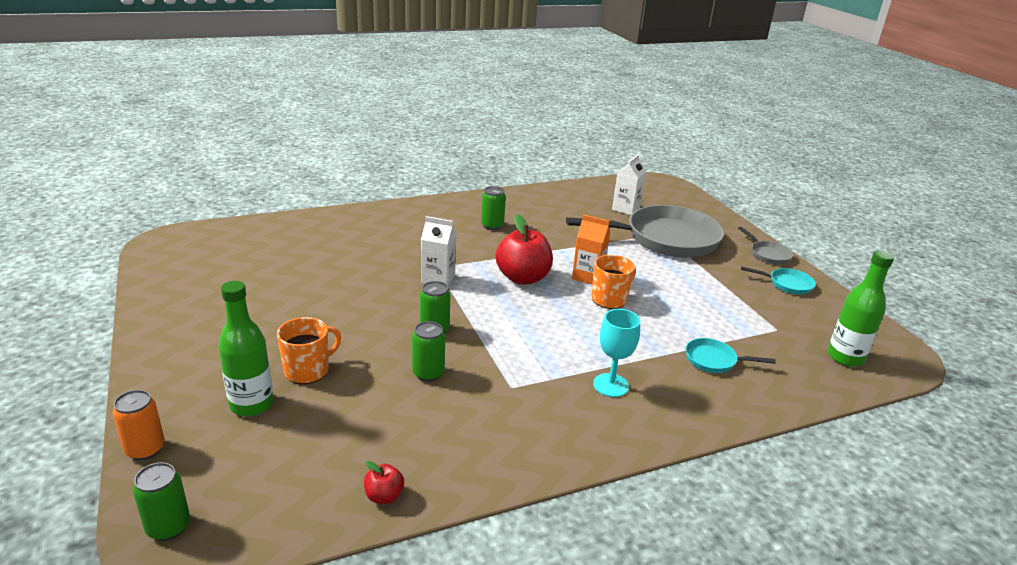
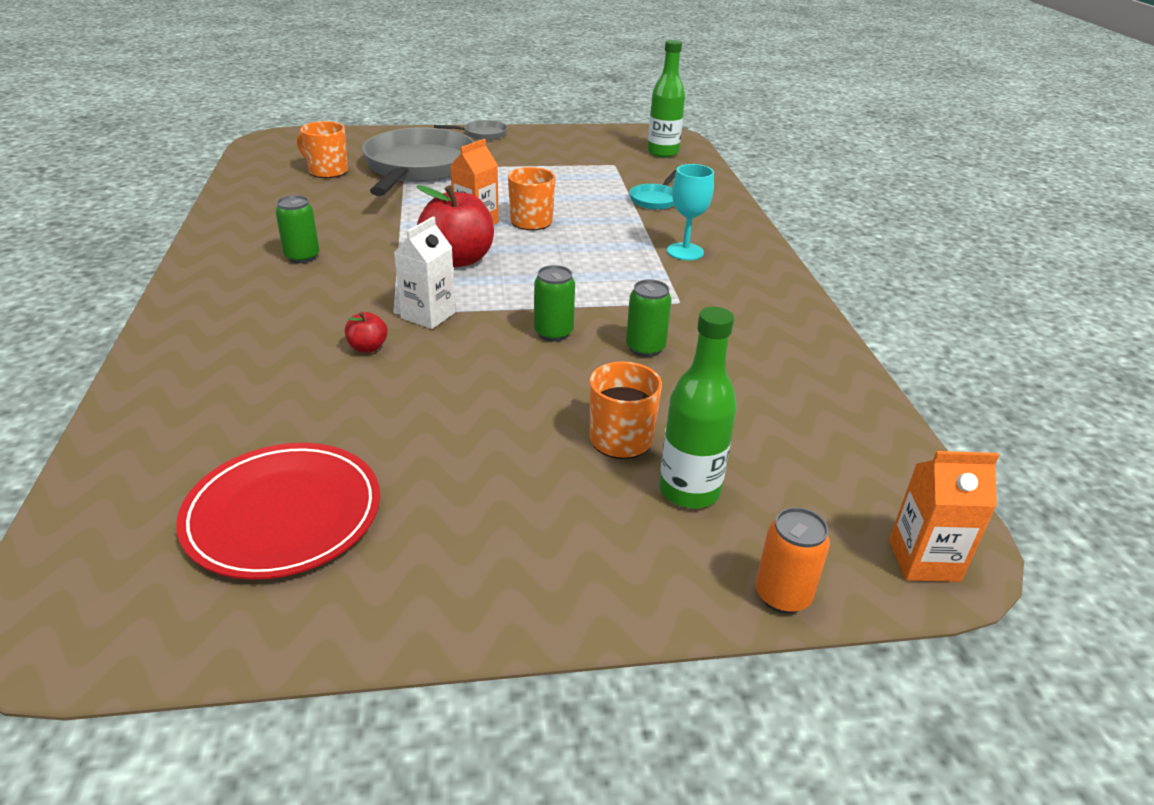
camera: 75 degrees left, 5 degrees up
green can [133,462,190,541] -> orange carton [889,451,999,582]
red apple [364,461,404,504] -> red apple moved to [345,312,388,353]
white carton [612,154,646,215] -> orange mug [297,121,348,178]
turquoise pan [741,266,816,294] -> none
none -> red plate [176,443,380,580]

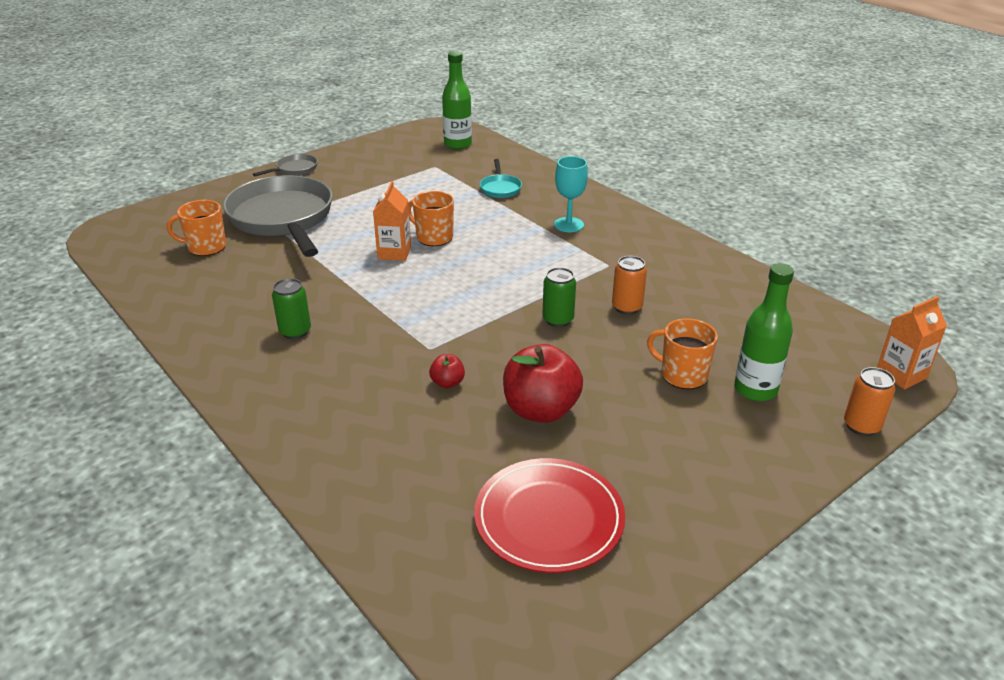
camera: 30 degrees left, 0 degrees up
white carton [394,217,456,329] -> none
red apple [416,185,494,267] -> red apple moved to [503,344,583,423]
green can [626,279,672,357] -> orange can [612,256,647,315]

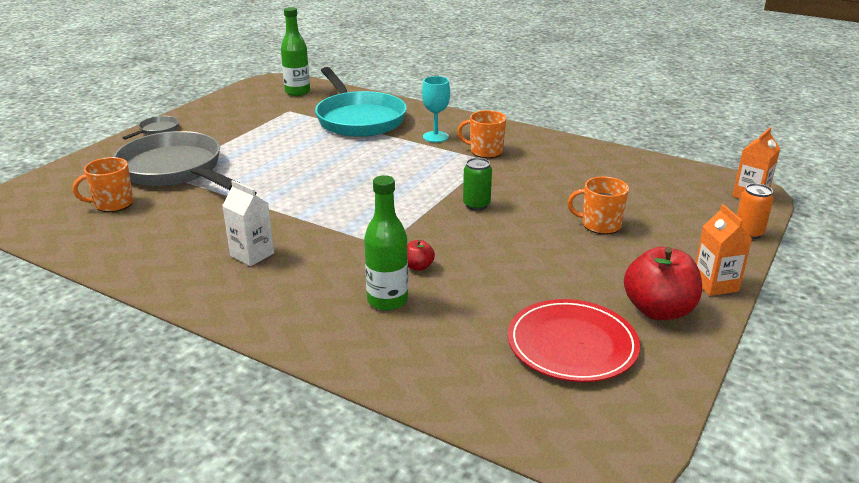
camera: 20 degrees left, 5 degrees down
green can [272,278,311,339] -> white carton [222,180,274,266]
orange carton [373,181,411,261] -> orange carton moved to [696,204,752,296]
orange mug [408,191,454,246] -> orange mug moved to [457,110,506,158]
turquoise pan [480,159,522,198] -> turquoise pan [315,67,407,137], size x2.38
red apple [503,344,583,423] -> red apple moved to [624,247,702,320]
orange can [612,256,647,315] -> none
green bottle [734,263,794,401] -> green bottle moved to [364,175,408,311]

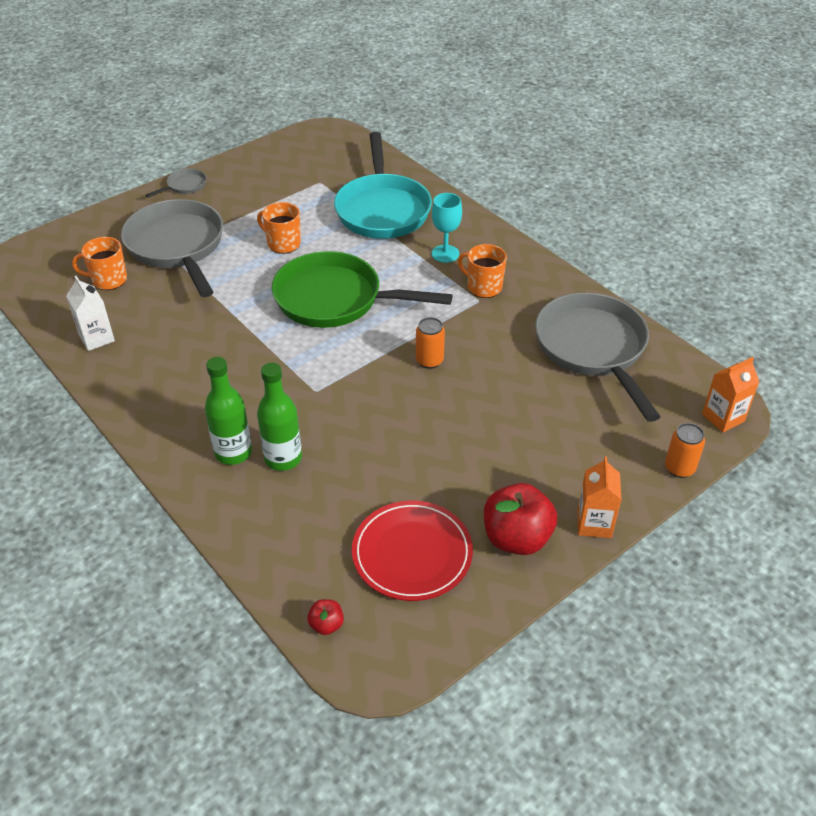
camera: 20 degrees right, 15 degrees up
white carton [222,180,274,266] -> white carton moved to [66,276,115,351]
green bottle [281,7,310,96] -> green bottle moved to [205,357,252,465]
red apple [407,240,435,271] -> red apple moved to [307,599,344,635]
green can [463,158,492,210] -> orange can [416,317,445,369]
orange mug [567,177,629,234] -> orange mug moved to [257,202,301,254]
none -> green pan [272,251,453,328]
none -> grey pan [535,293,661,422]

